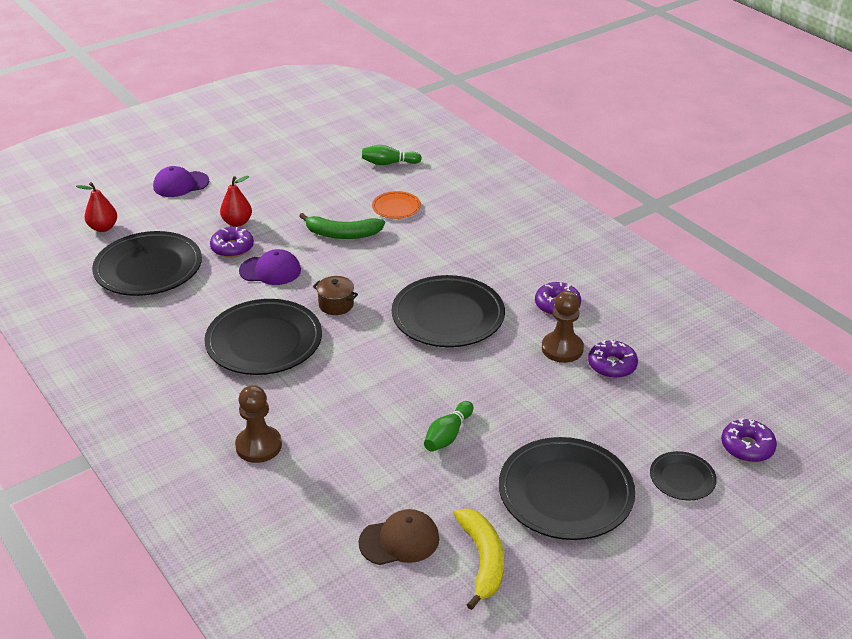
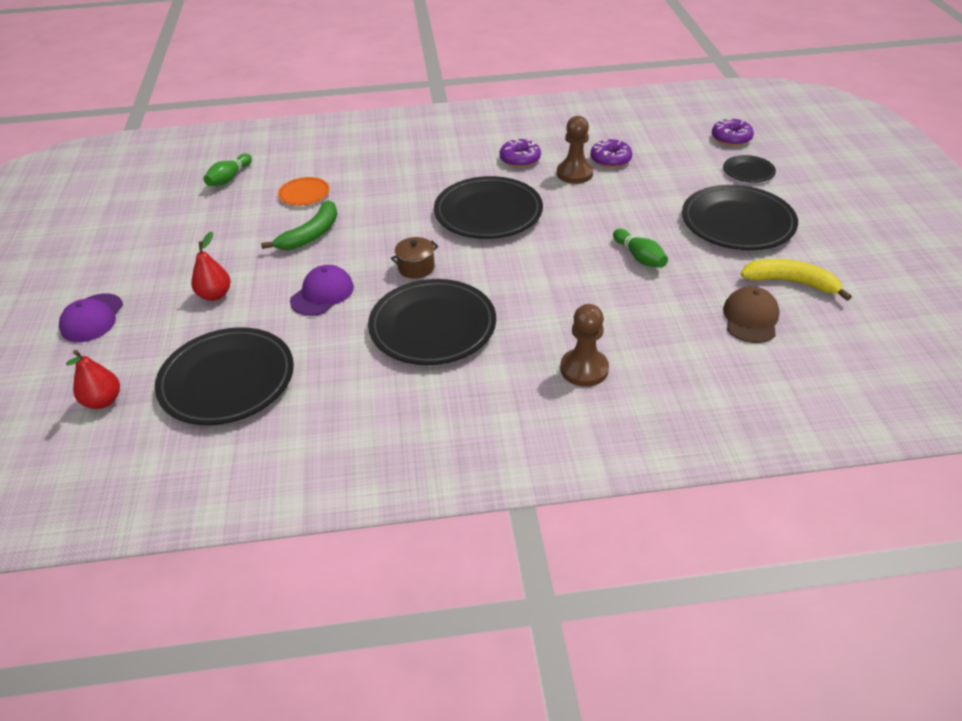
camera: 60 degrees left, 5 degrees up
purple donut [210,227,254,258] -> none

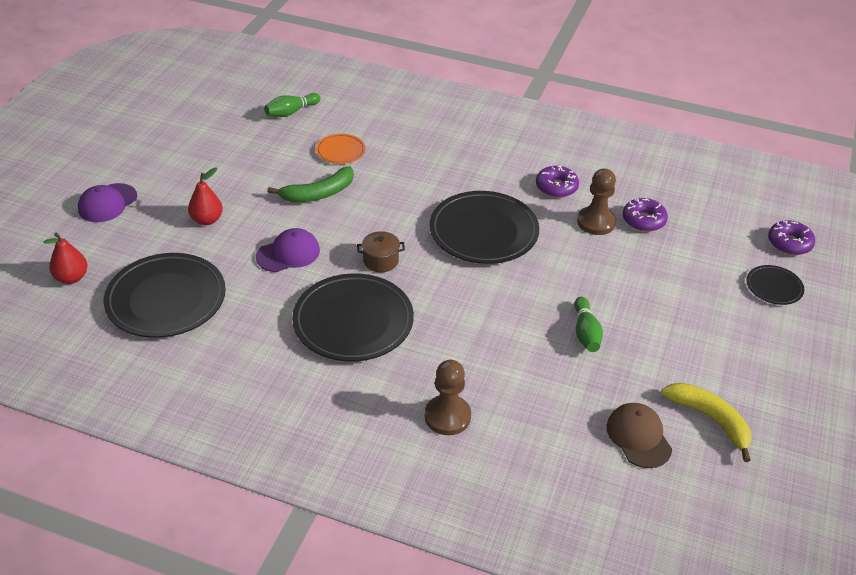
camera: 25 degrees right, 0 degrees up
black plate [682,185,798,250] -> none
brown cap [723,286,780,343] -> brown cap turned 60 degrees counterclockwise [606,403,672,468]

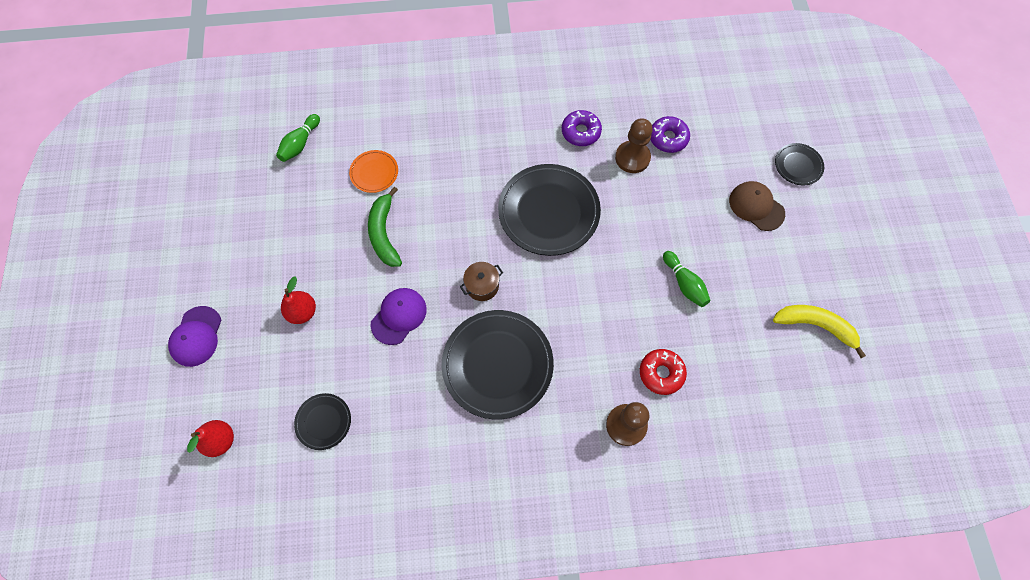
camera: 25 degrees left, 25 degrees up
black plate [104,253,226,338] -> black plate [294,393,351,450], size x0.49
green banana [267,166,354,202] -> green banana turned 135 degrees clockwise [368,187,402,267]
brown cap [606,403,672,468] -> brown cap moved to [729,181,785,231]
purple donut [768,220,815,255] -> none
none -> red donut [640,349,687,395]

